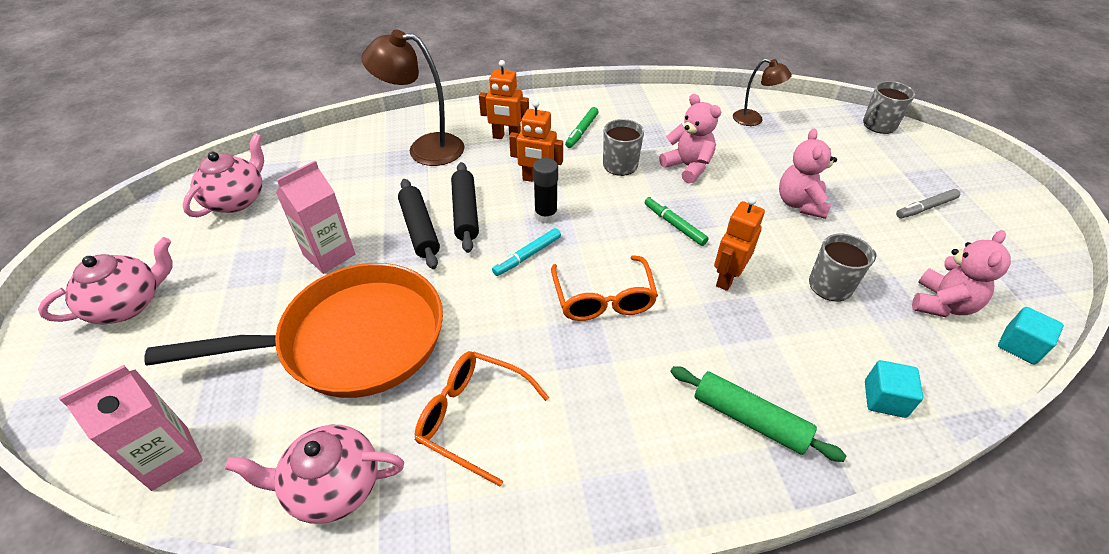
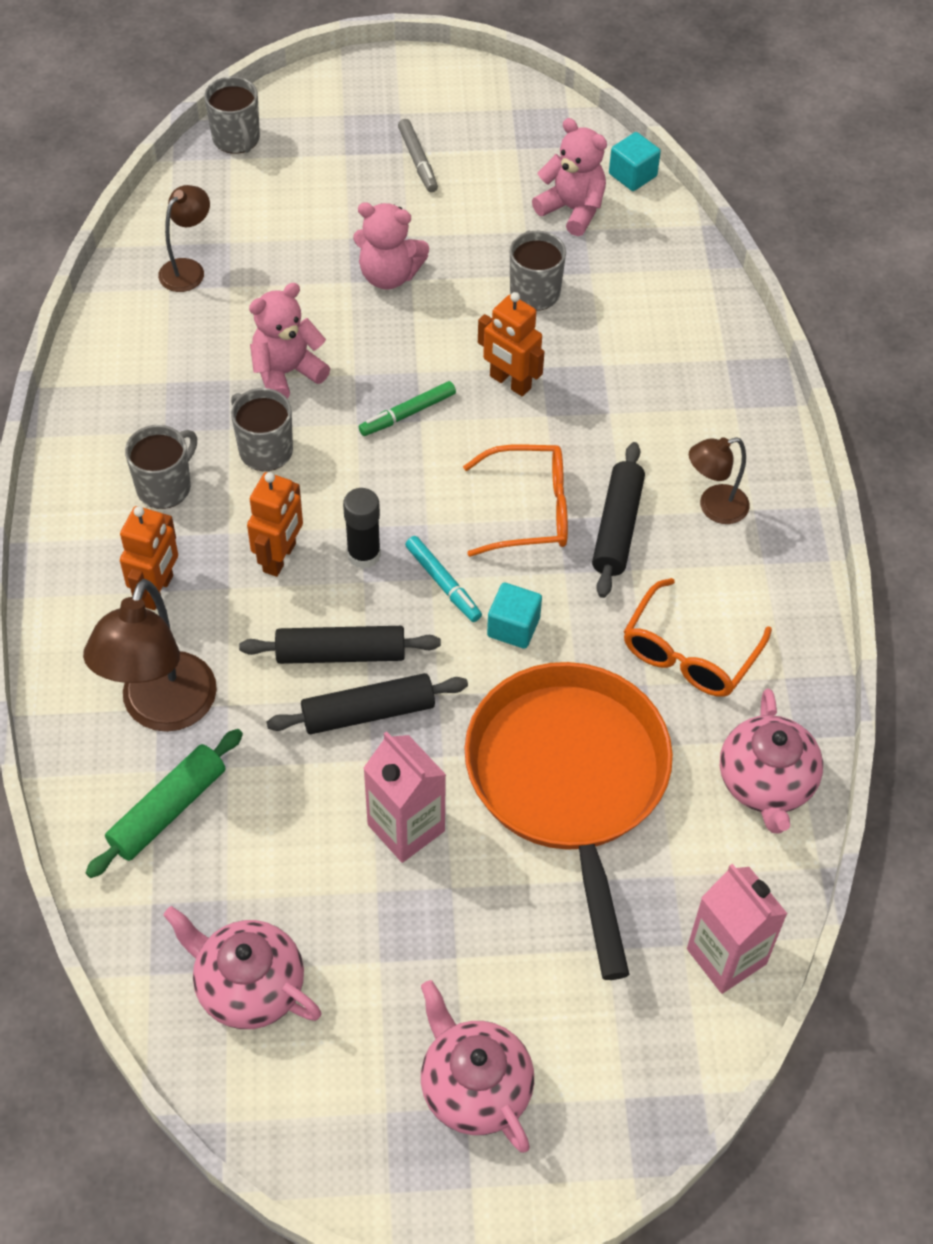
camera: 85 degrees left, 10 degrees up
green marker [565,107,599,148] -> grey mug [125,425,197,509]
green rolling pin [670,366,846,462] -> green rolling pin moved to [85,729,243,878]
turquoise cube [865,360,923,418] -> turquoise cube moved to [487,583,542,649]
none -> black rolling pin [592,442,645,598]
none -> brown lamp [689,437,750,524]

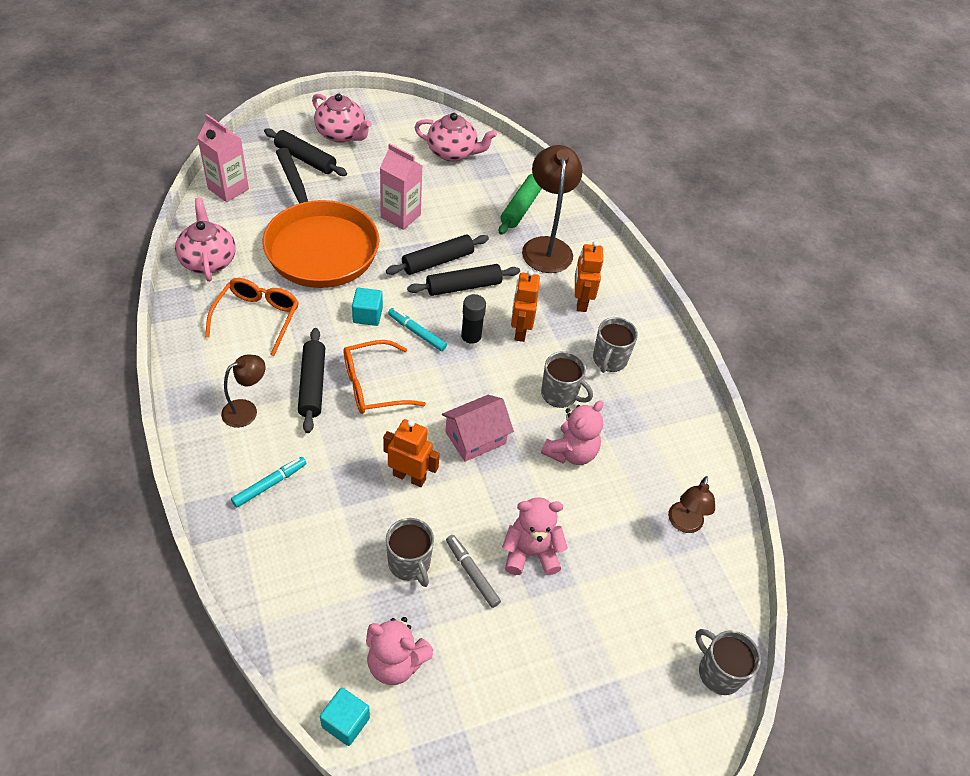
camera: 160 degrees right, 5 degrees down
green marker [359,381,456,436] -> pink house [442,395,514,462]
grey marker [398,119,438,192] -> grey marker moved to [446,535,501,608]
none -> turquoise marker [231,457,306,508]
none -> black rolling pin [264,128,347,176]

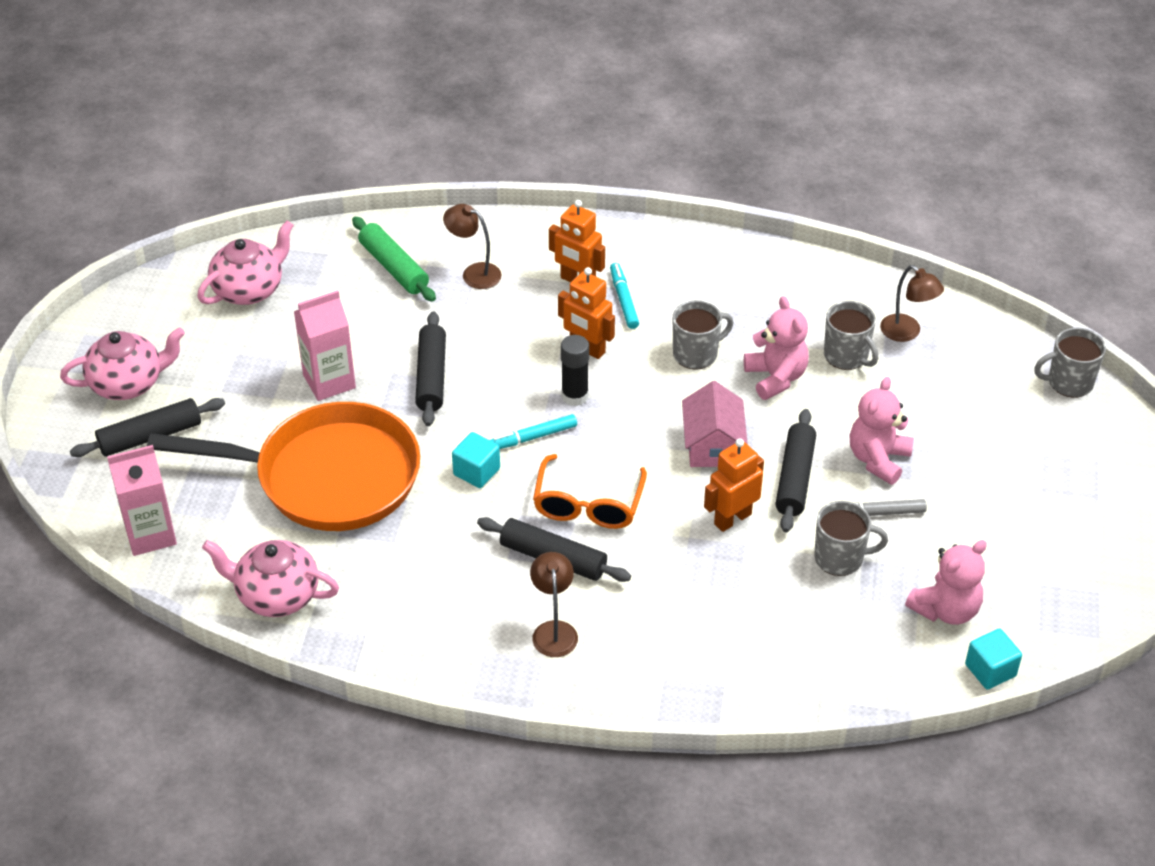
camera: 55 degrees left, 5 degrees down
orange glasses [205,278,299,356] -> none
turquoise marker [231,457,306,508] -> turquoise marker moved to [610,263,639,329]
black rolling pin [407,264,520,296] -> black rolling pin moved to [776,409,816,532]
brown lamp [522,145,583,273] -> brown lamp [443,204,502,289], size x0.57
grey mug [593,317,638,373] -> grey mug moved to [824,301,878,370]

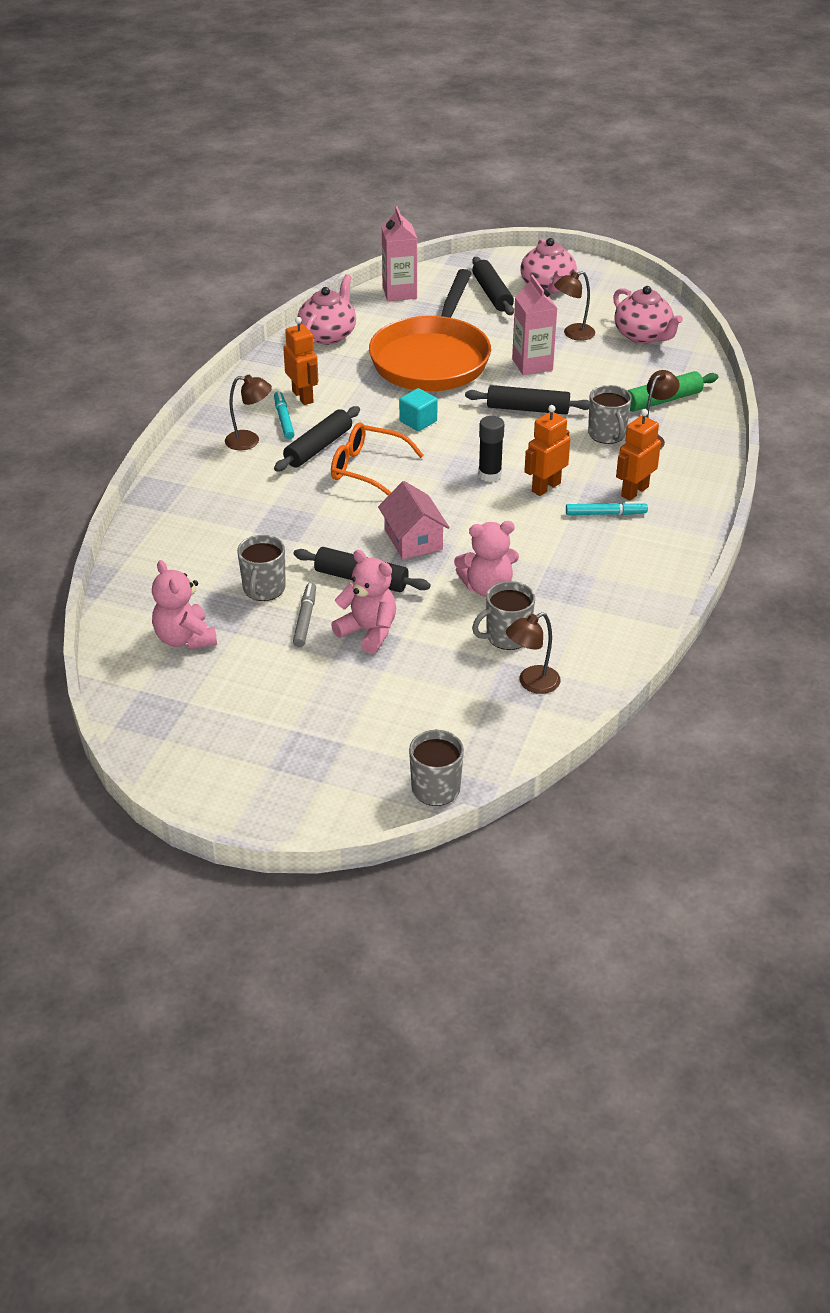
camera: 100 degrees right, 5 degrees down
turquoise marker [490,414,577,449] -> turquoise marker moved to [274,391,295,439]
grey mug [673,300,733,370] -> grey mug moved to [588,385,632,444]
pink house [682,381,748,467] -> pink house turned 60 degrees clockwise [378,481,450,559]
orange robot [704,438,764,532] -> orange robot moved to [283,317,318,405]
turquoise cube [965,628,1022,690] -> none
none -> brown lamp [554,271,595,341]

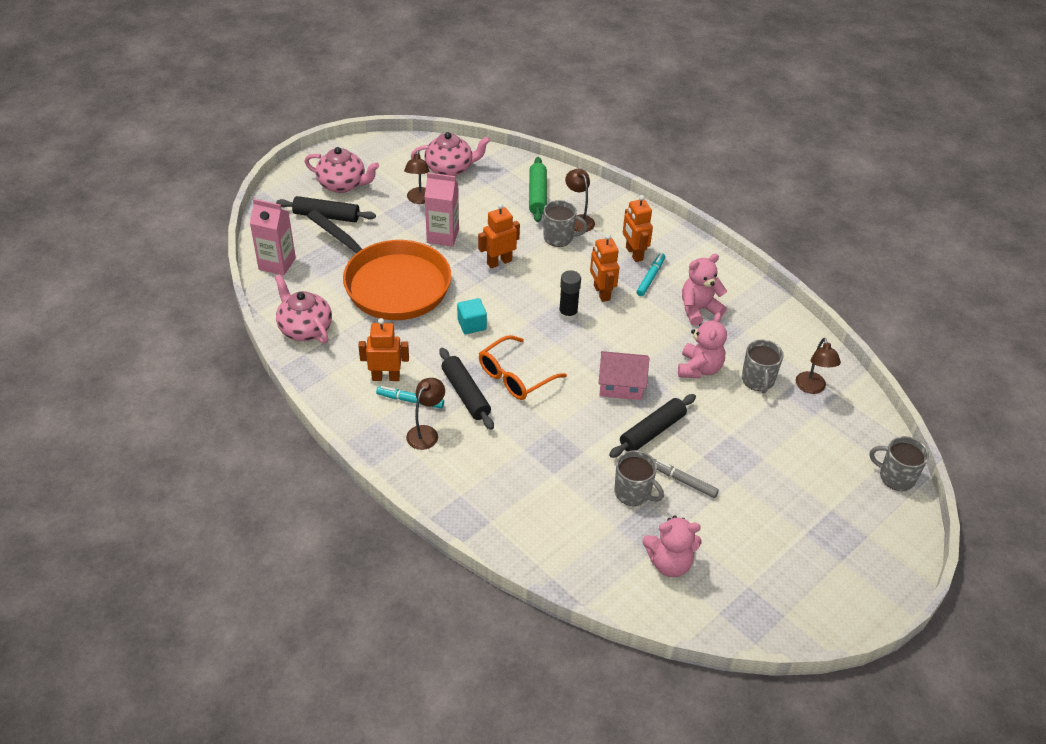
camera: 65 degrees left, 5 degrees up
pink teddy bear [331,550,396,654] -> pink teddy bear moved to [682,254,727,326]
black rolling pin [465,385,589,415] -> orange robot [478,203,520,268]

